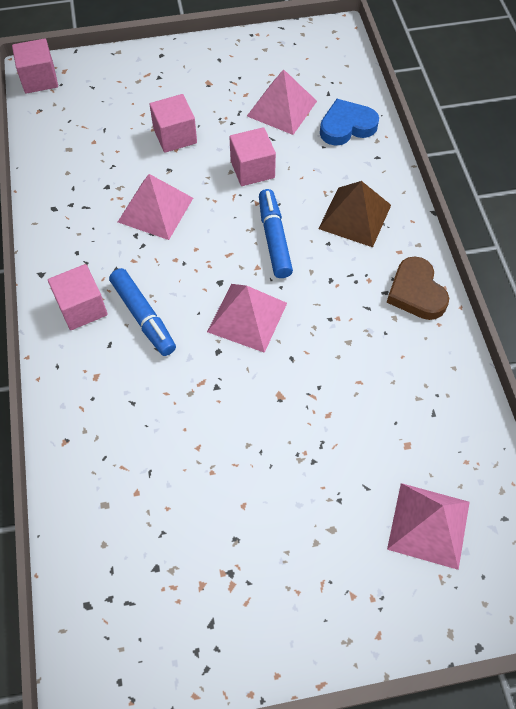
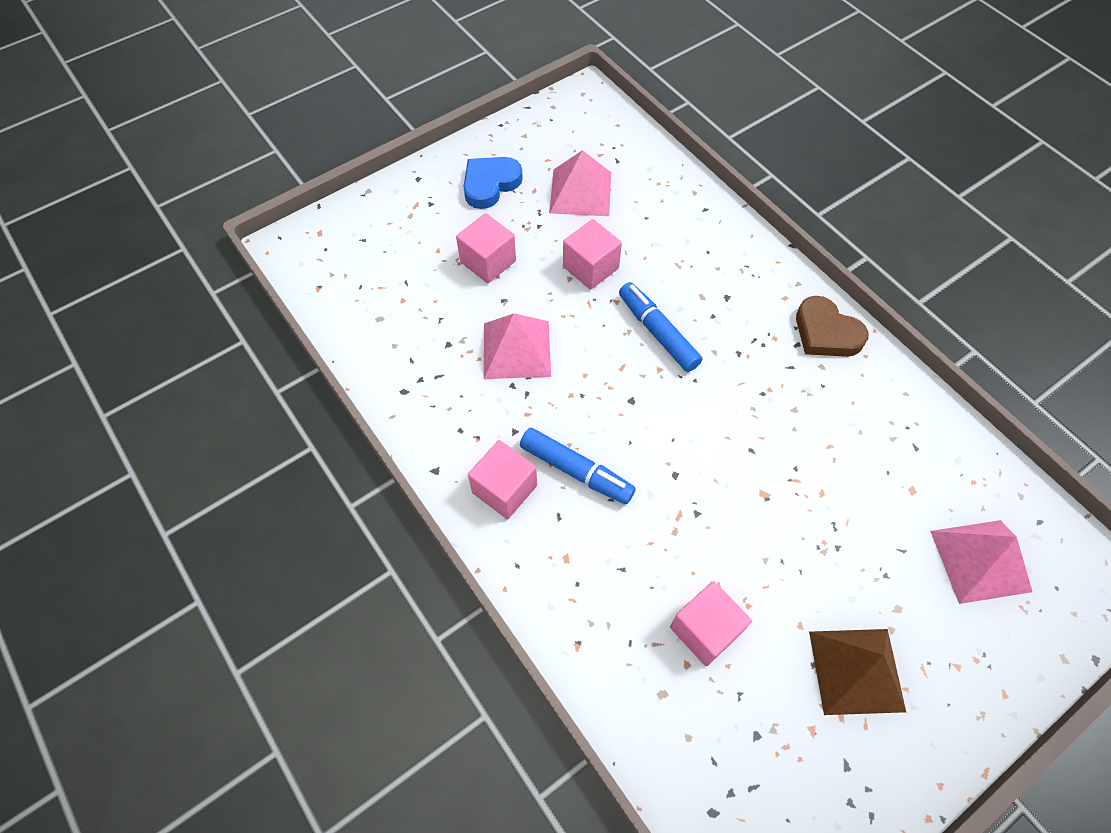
camera: 25 degrees left, 0 degrees up
pink cube [12,38,58,94] -> pink cube moved to [670,581,752,666]
pink pyramid [207,284,287,353] -> none
brown pyramid [318,181,391,247] -> brown pyramid moved to [809,629,906,715]
blue heart [320,99,379,146] -> blue heart moved to [463,157,523,209]

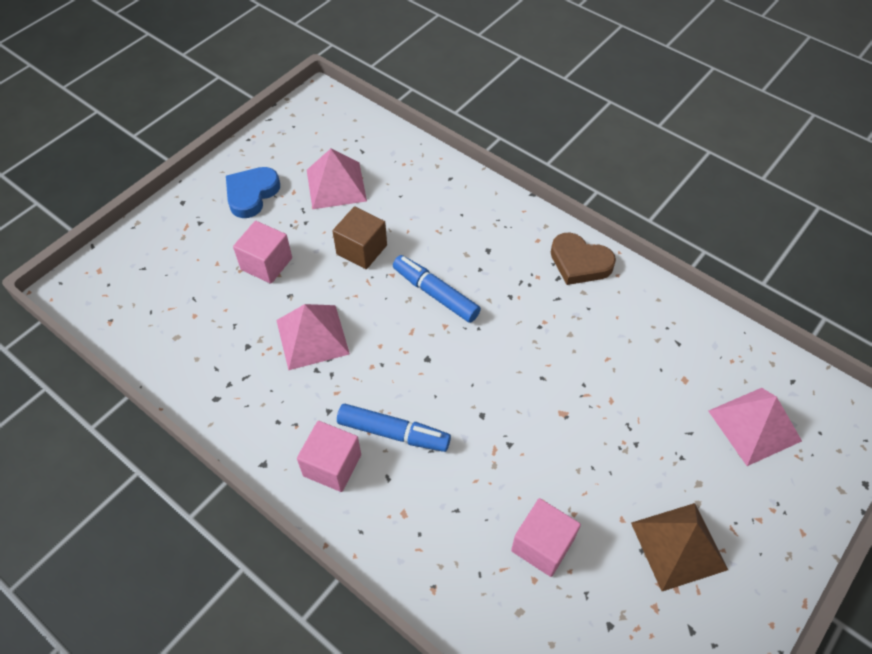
camera: 15 degrees left, 5 degrees down
pink cube [563,219,622,290] -> brown cube [333,207,387,269]

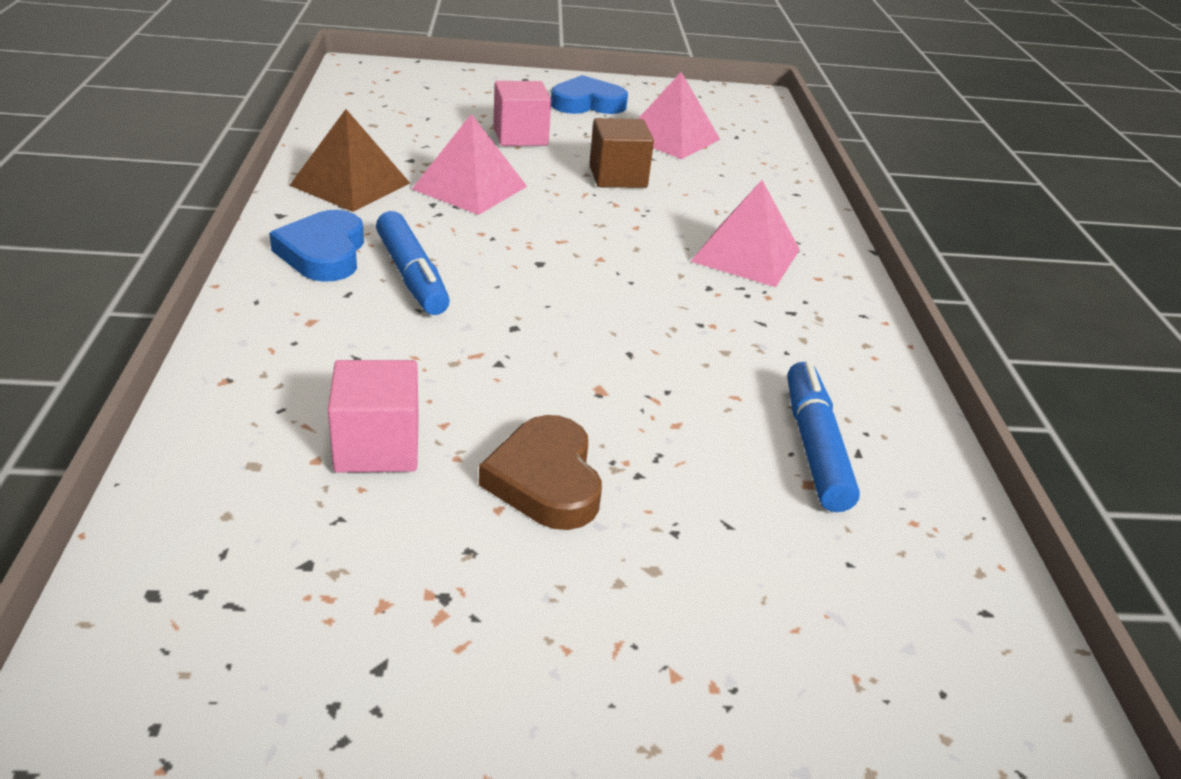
camera: 45 degrees right, 20 degrees down
pink cube [297,421,361,492] -> blue heart [269,210,364,282]
blue marker [393,255,481,323] -> blue marker moved to [787,361,860,512]
brown heart [551,232,616,285] -> brown heart moved to [479,415,602,530]
brown pyramid [631,503,728,591] -> brown pyramid moved to [289,109,410,212]
pink pyramid [708,388,802,466] -> pink pyramid moved to [690,180,800,287]

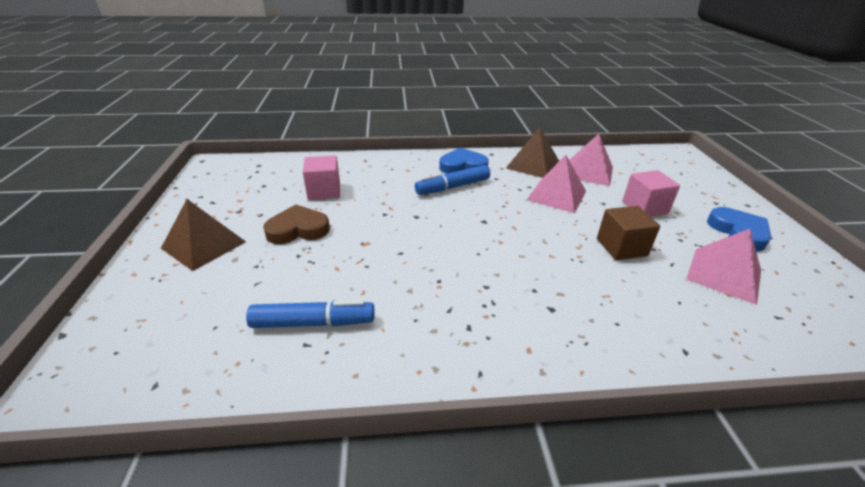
camera: 90 degrees right, 0 degrees up
pink pyramid [690,180,800,287] -> pink pyramid moved to [569,134,613,186]
none -> brown pyramid [161,199,246,271]

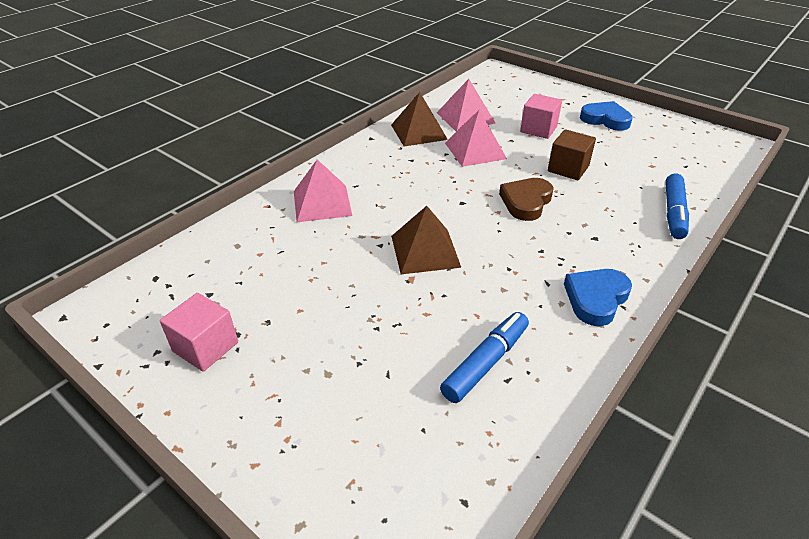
camera: 45 degrees left, 5 degrees up
brown pyramid [161,199,246,271] -> brown pyramid moved to [391,206,461,274]
brown heart [263,205,330,244] -> brown heart moved to [499,178,554,221]
pink cube [303,155,340,200] -> pink cube moved to [160,293,238,372]
blue marker [415,165,490,195] -> blue marker moved to [665,174,689,239]
blue heart [439,148,489,174] -> blue heart moved to [564,269,632,326]
pink pyramid [686,229,761,305] -> pink pyramid moved to [294,160,352,222]

